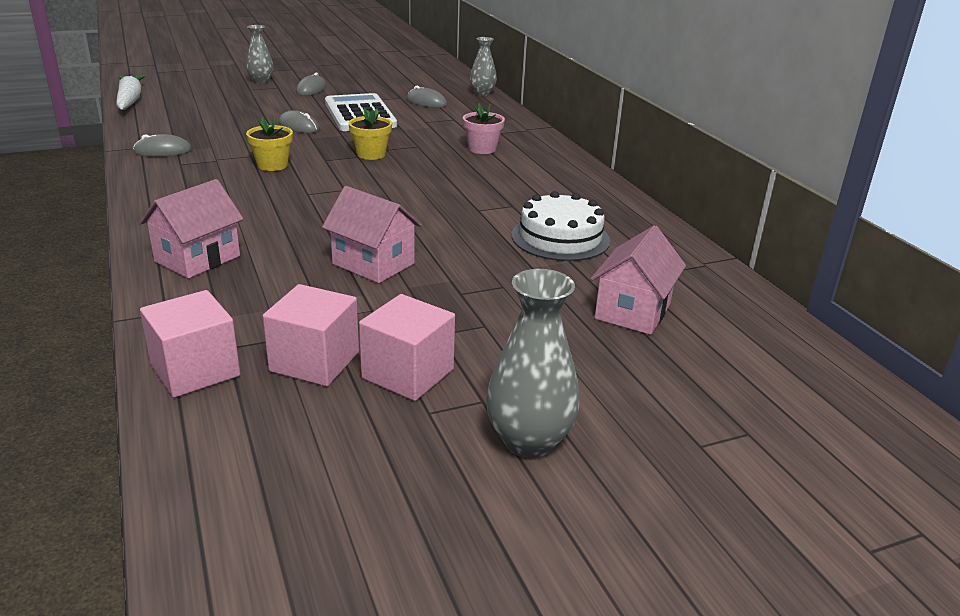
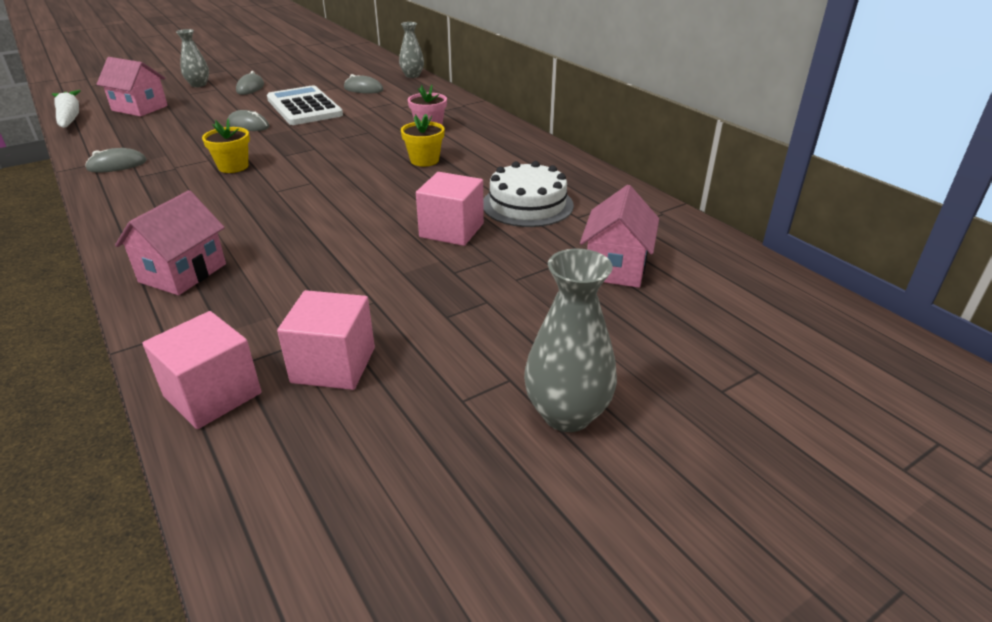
camera: 10 degrees left, 5 degrees up
pink house [322,186,422,283] -> pink house moved to [96,57,168,116]
yellow flower pot [348,107,392,160] -> yellow flower pot moved to [401,114,445,166]
pink cube [359,294,455,401] -> pink cube moved to [416,172,484,246]

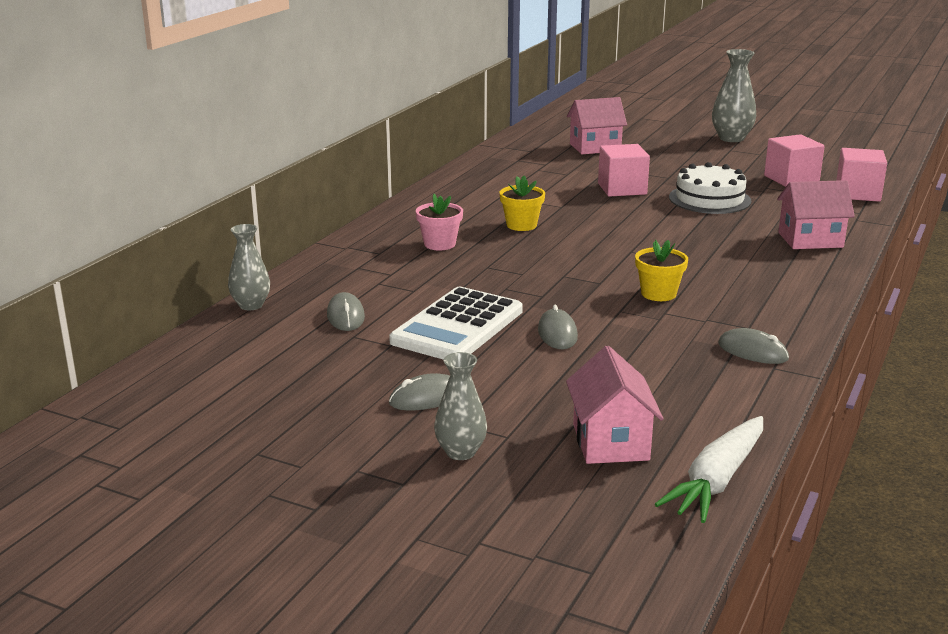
camera: 120 degrees left, 10 degrees down
white cake [483,161,574,227] -> white cake moved to [669,162,752,214]

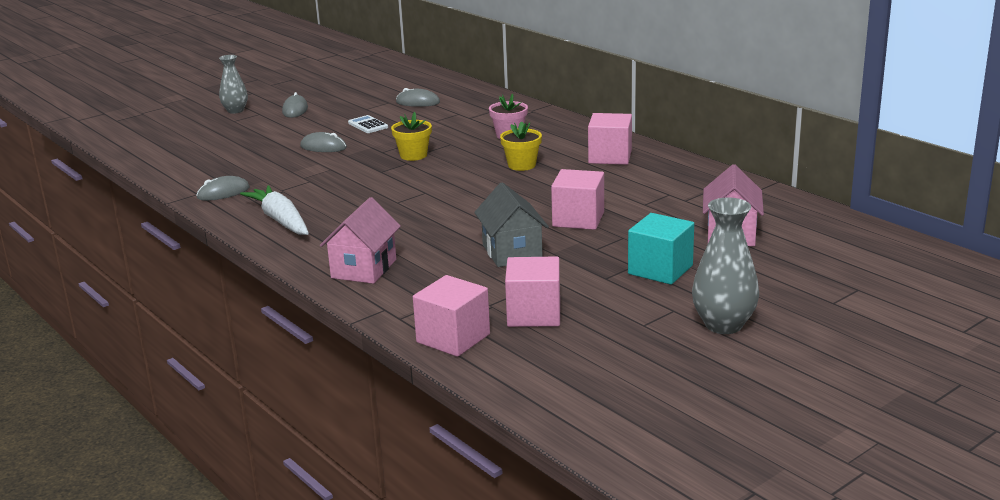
camera: 115 degrees right, 0 degrees up
grey vase [228,224,270,310] -> none
white calculator [389,287,523,359] -> white calculator [348,115,388,133], size x0.44
pink house [566,346,664,464] -> none
yellow flower pot [635,239,688,301] -> yellow flower pot moved to [391,112,432,161]
white carrot [655,416,763,523] -> white carrot moved to [240,185,309,235]
white cake [669,162,752,214] -> grey house [474,182,549,267]
none -> pink cube [588,113,632,165]
none -> turquoise cube [628,213,694,285]

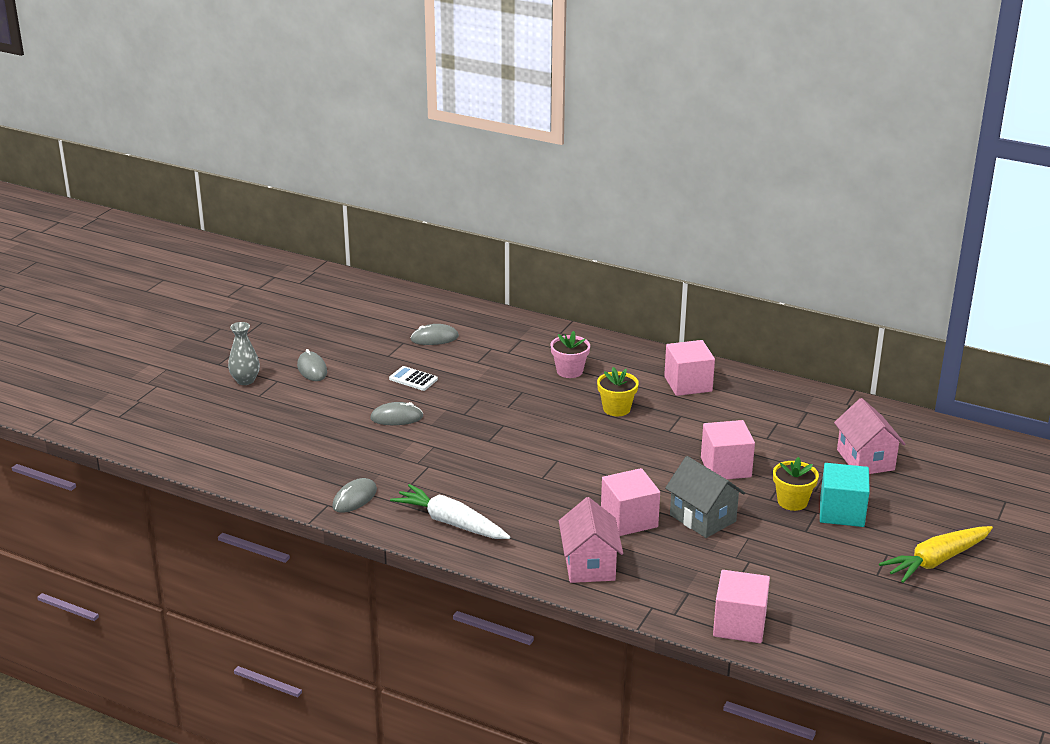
camera: 25 degrees left, 5 degrees up
yellow flower pot [391,112,432,161] -> yellow flower pot moved to [773,457,819,511]
pink cube [505,256,560,327] -> pink cube moved to [601,468,660,536]
grey vase [692,198,759,334] -> yellow carrot [879,526,993,583]

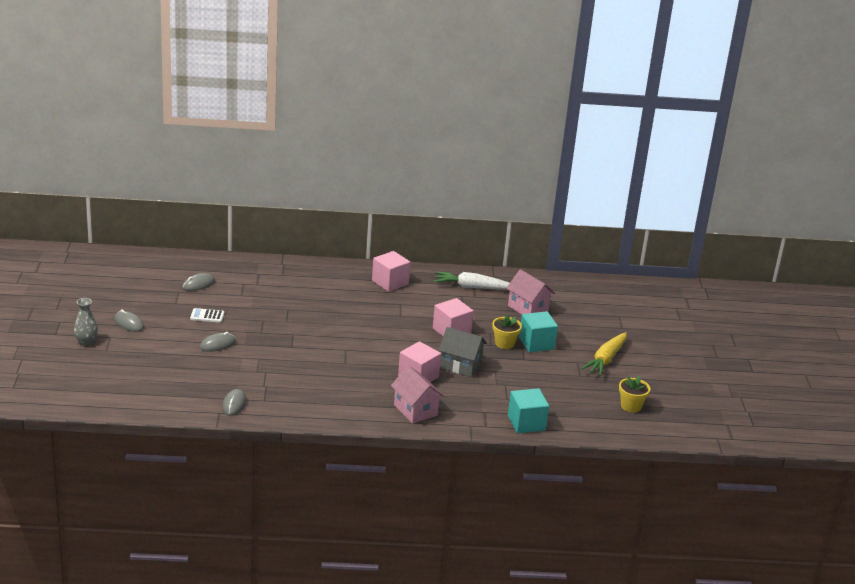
camera: 30 degrees left, 0 degrees up
white carrot [390,484,510,539] -> white carrot moved to [434,271,510,289]
pink flower pot [550,331,590,378] -> none
yellow flower pot [597,367,639,416] -> yellow flower pot moved to [619,376,650,412]
pink cube [713,570,770,643] -> turquoise cube [508,388,549,433]

